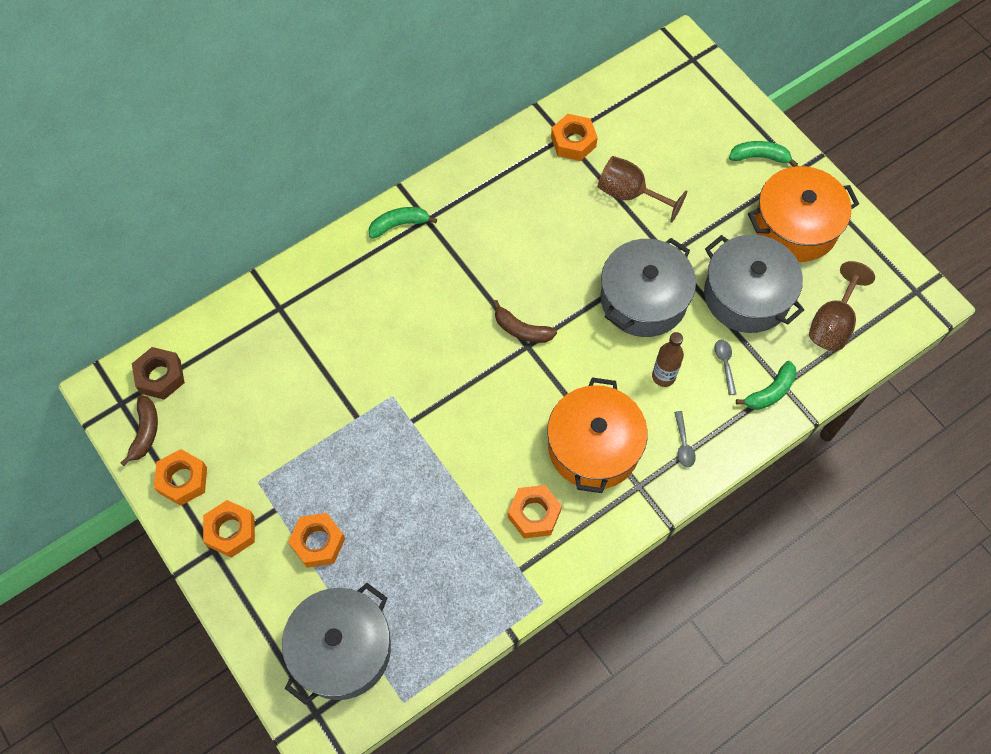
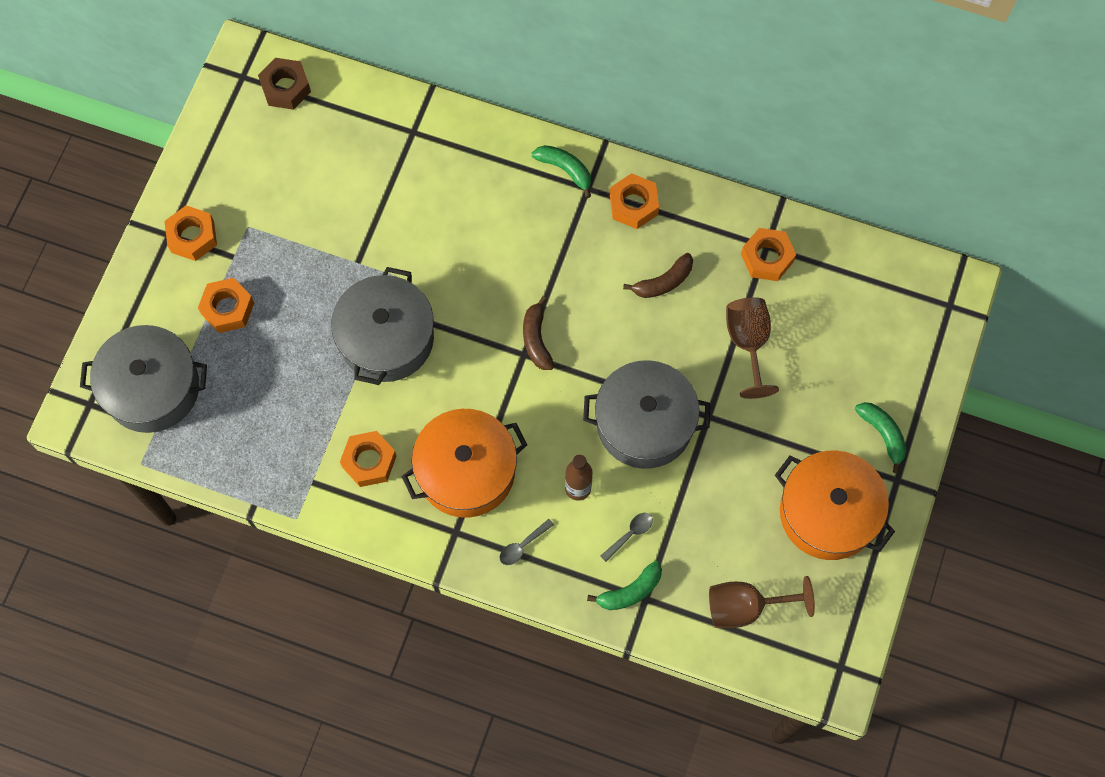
camera: 55 degrees right, 5 degrees up
brown banana [120,395,158,466] -> brown banana moved to [623,253,693,298]
orange nut [154,449,207,506] -> orange nut moved to [610,173,659,229]
grey pot [704,235,804,333] -> grey pot moved to [331,267,434,385]
green banana [736,361,797,410] -> green banana turned 45 degrees counterclockwise [587,561,662,610]

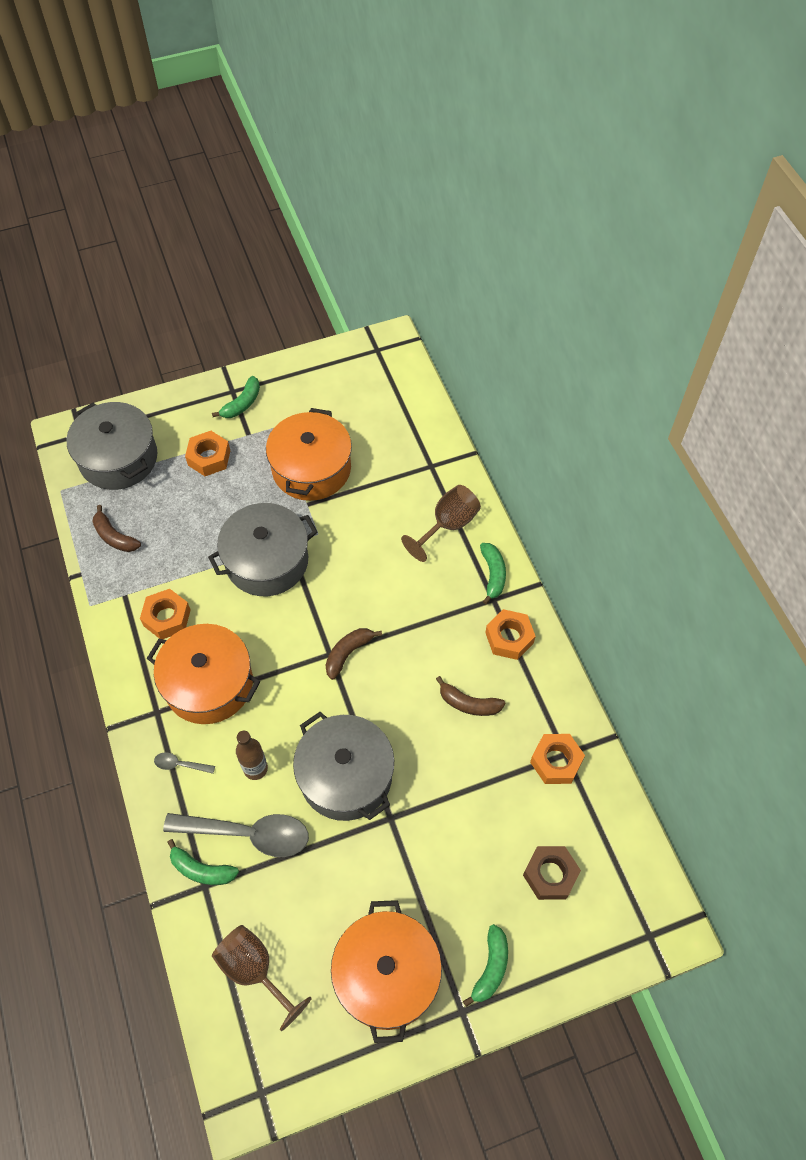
camera: 50 degrees right, 10 degrees down
orange nut [164,205,217,261] -> green banana [212,376,260,418]
brown nut [258,58,311,110] -> brown nut moved to [523,846,581,900]
grey spoon [600,513,653,562] -> grey spoon [163,813,309,857], size x2.31
brown goblet [726,297,779,399] -> brown goblet moved to [401,485,481,562]
none -> brown banana [92,505,141,552]
none -> orange pot [266,408,352,501]

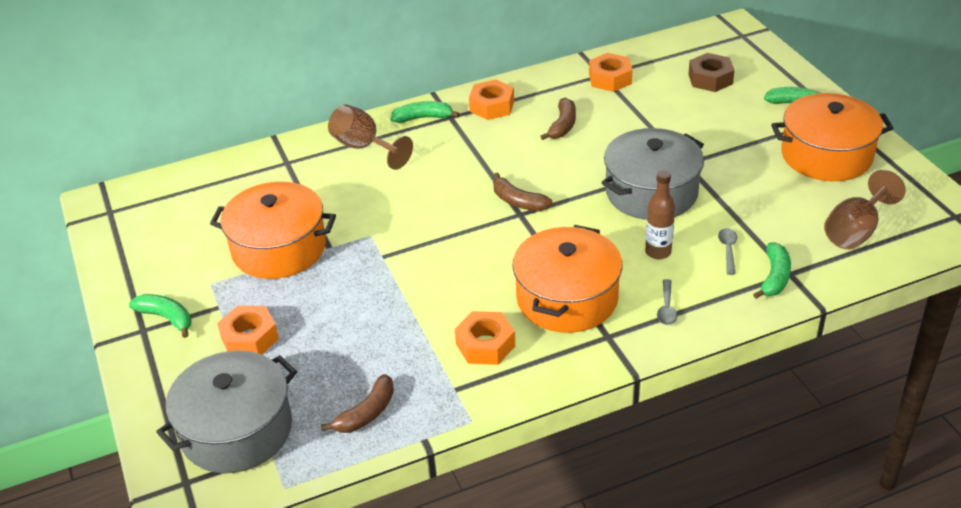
camera: 90 degrees left, 20 degrees down
grey spoon [163,813,309,857] -> grey spoon [718,228,737,275], size x0.43
grey pot [208,503,317,596] -> none

